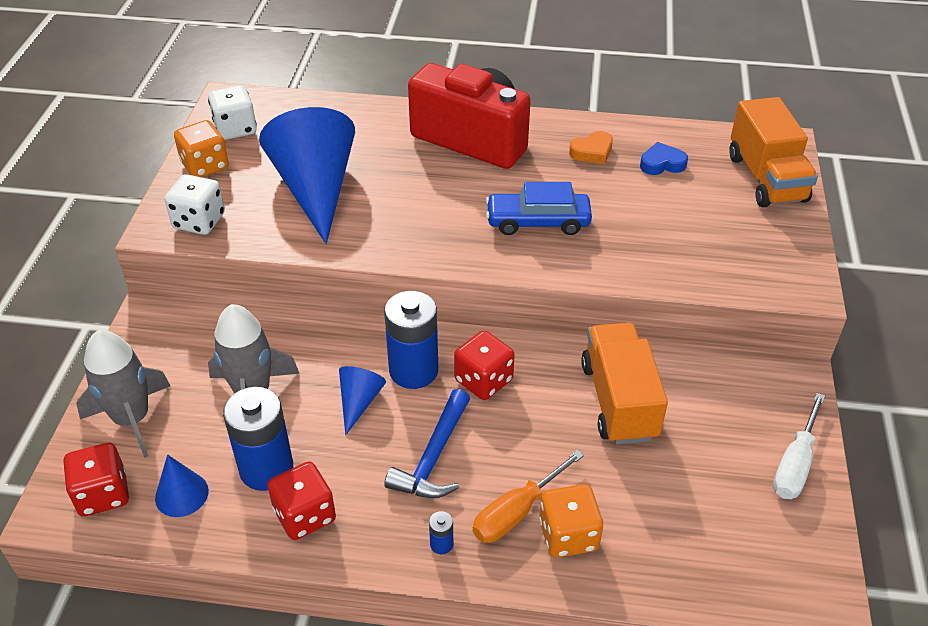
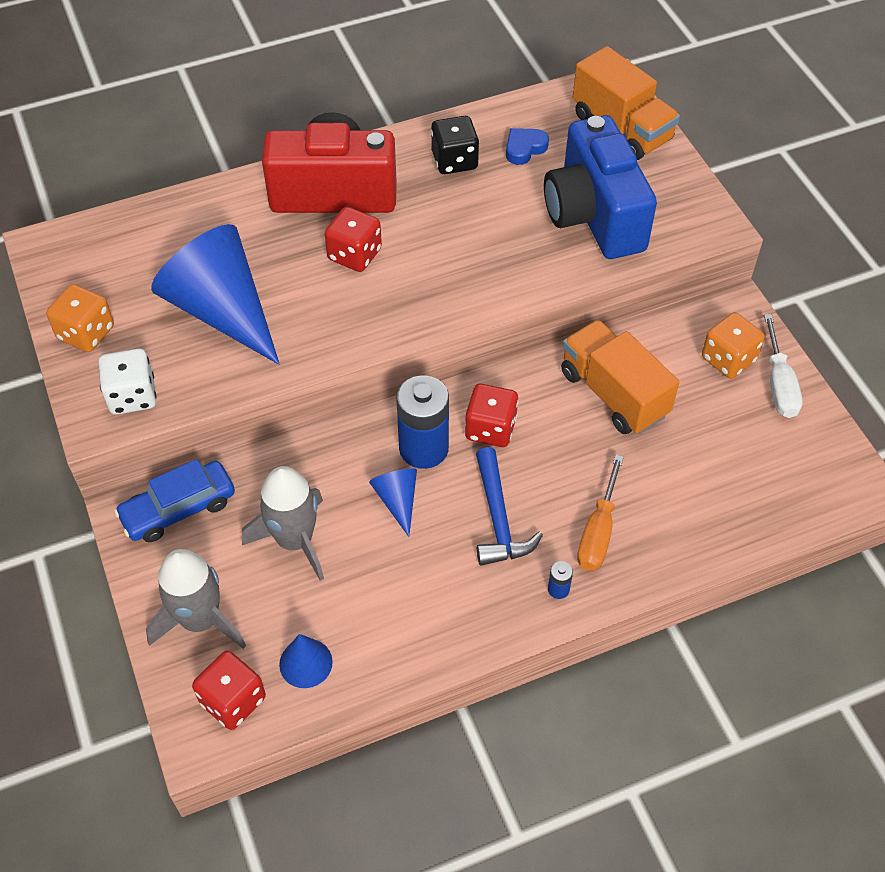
camera: 30 degrees left, 10 degrees up
white dice [208,85,257,140] -> none
blue battery [223,387,293,491] -> none
red dice [267,461,336,540] -> red dice moved to [324,207,382,272]
blue car [486,182,592,235] -> blue car moved to [114,459,235,542]
orange dice [539,484,603,558] -> orange dice moved to [702,312,765,379]
orange heart [569,131,613,164] -> black dice [431,116,479,174]
none -> blue camera [544,115,657,259]

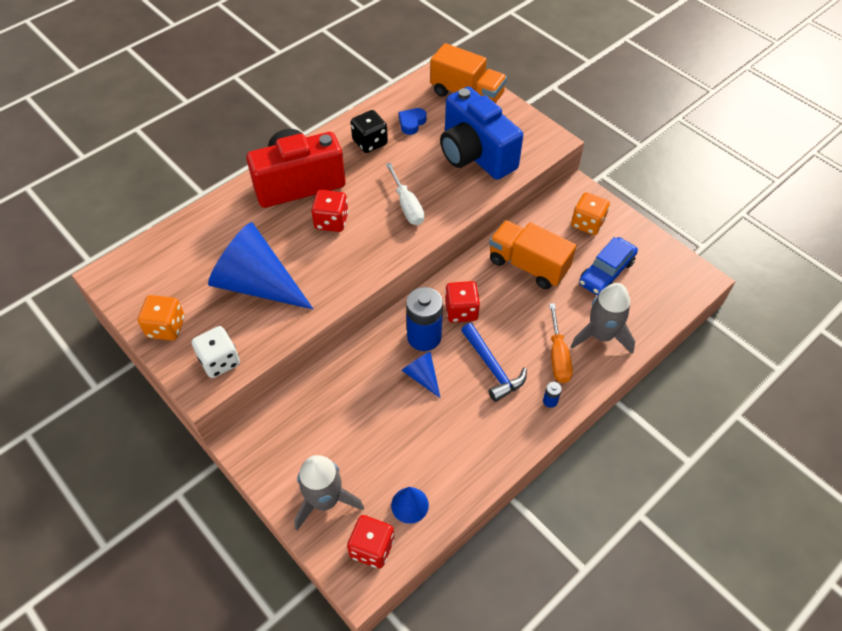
camera: 20 degrees left, 0 degrees up
blue car [114,459,235,542] -> blue car moved to [579,237,638,295]
grey rocket [242,466,324,581] -> grey rocket moved to [570,283,635,354]
white screwdriver [764,314,802,418] -> white screwdriver moved to [386,162,424,225]

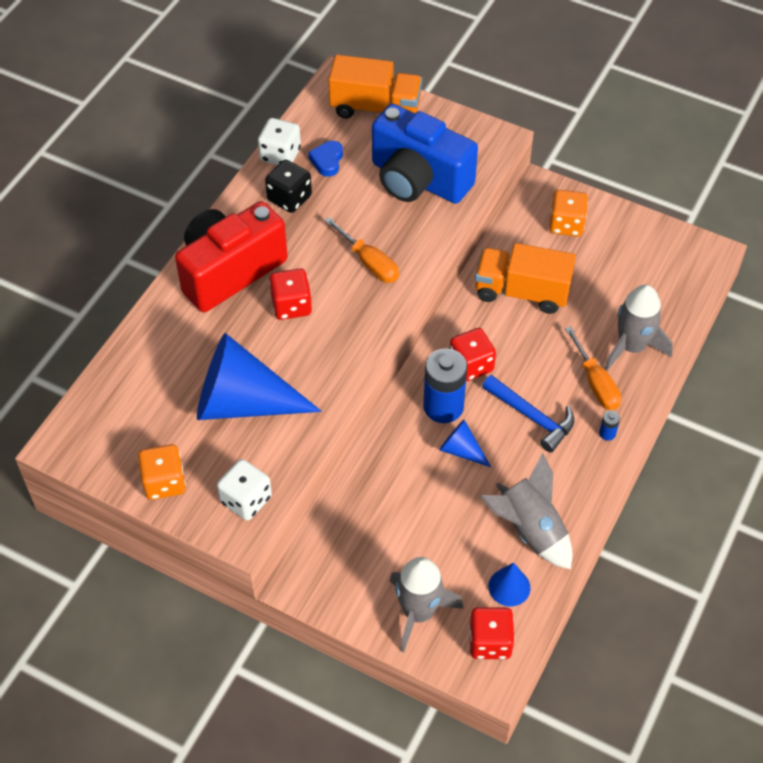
camera: 20 degrees left, 0 degrees up
white screwdriver [386,162,424,225] -> orange screwdriver [324,217,399,283]
blue car [579,237,638,295] -> none
none -> white dice [258,118,301,165]
none -> grey rocket [480,453,572,569]

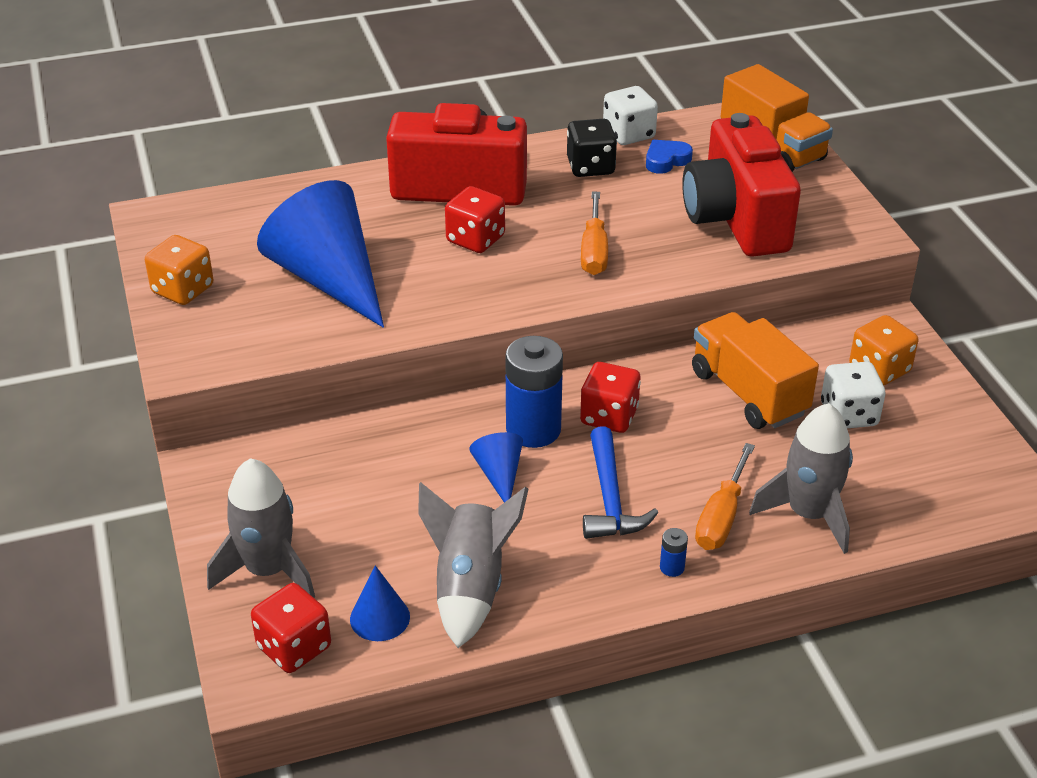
camera: 45 degrees right, 15 degrees down
white dice [217,459,272,521] -> white dice moved to [821,362,885,428]
blue camera [372,104,478,204] -> red camera [682,113,801,257]

